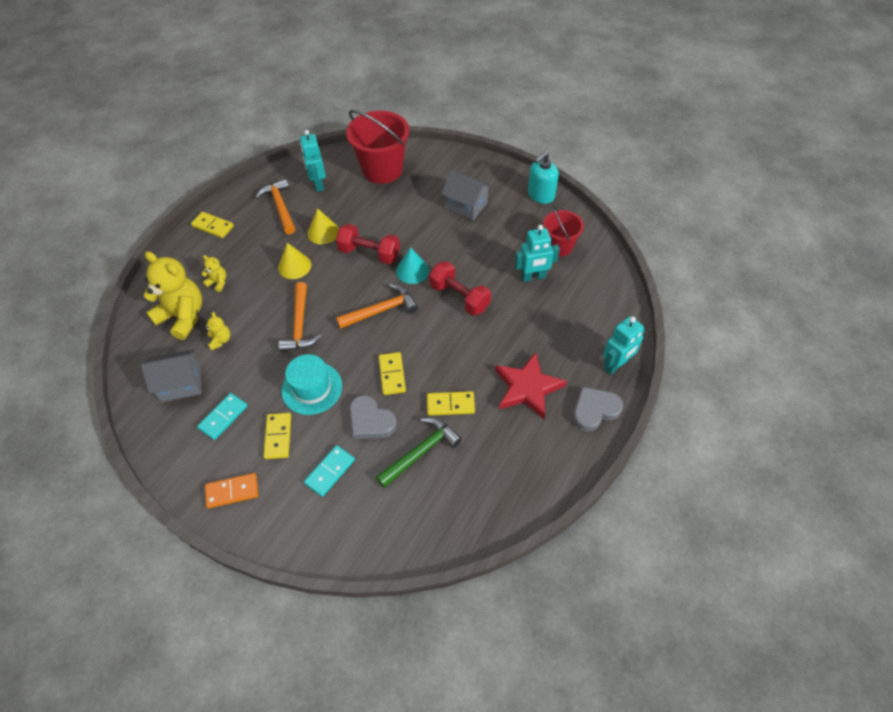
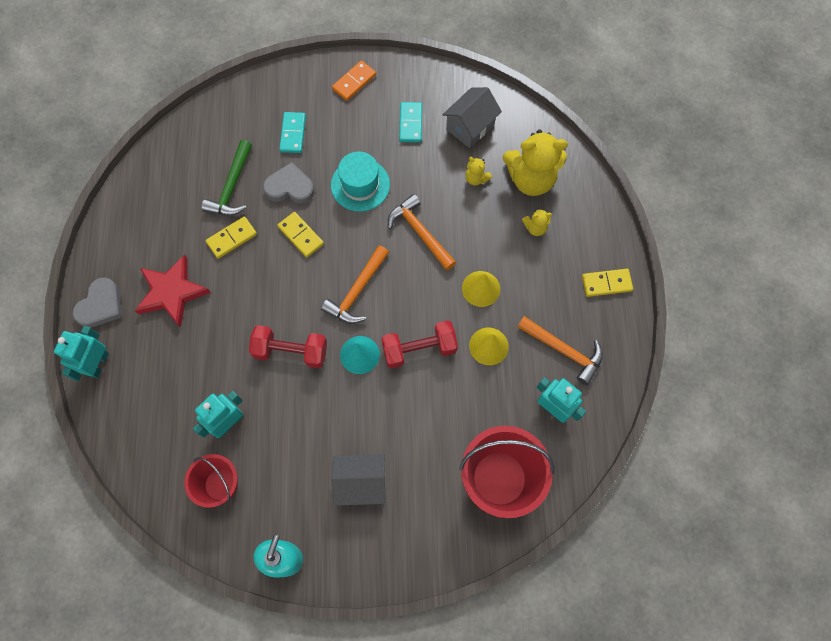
camera: 145 degrees right, 15 degrees up
yellow domino [263,413,291,459] -> none

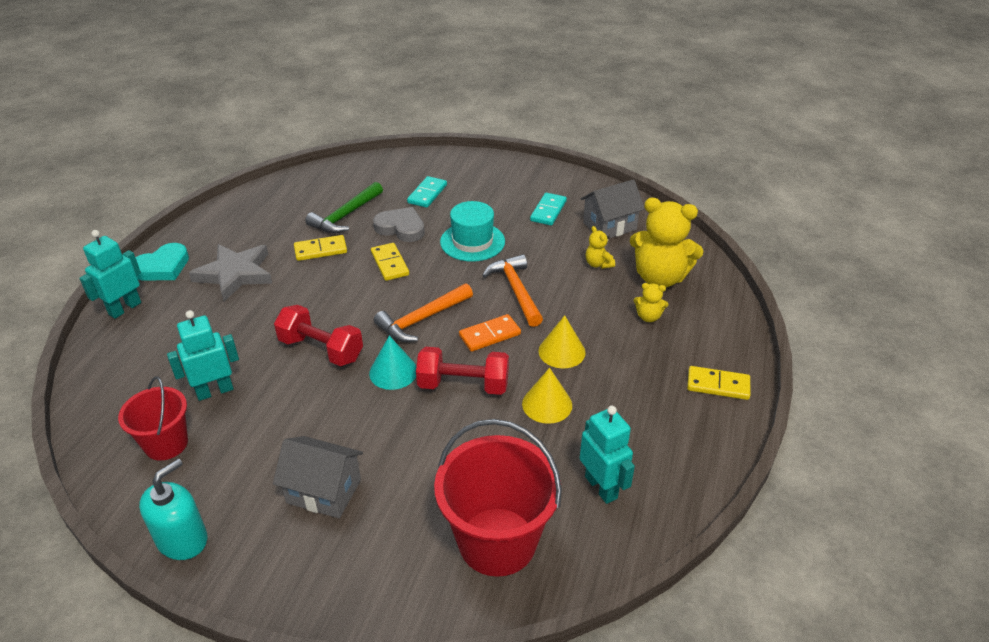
camera: 20 degrees right, 30 degrees down
grey heart [73,277,122,327] -> turquoise heart [135,243,189,280]
red star [135,255,211,328] -> grey star [189,244,273,301]
orange domino [332,61,376,101] -> orange domino moved to [459,314,521,352]
orange hammer [517,316,603,385] -> none

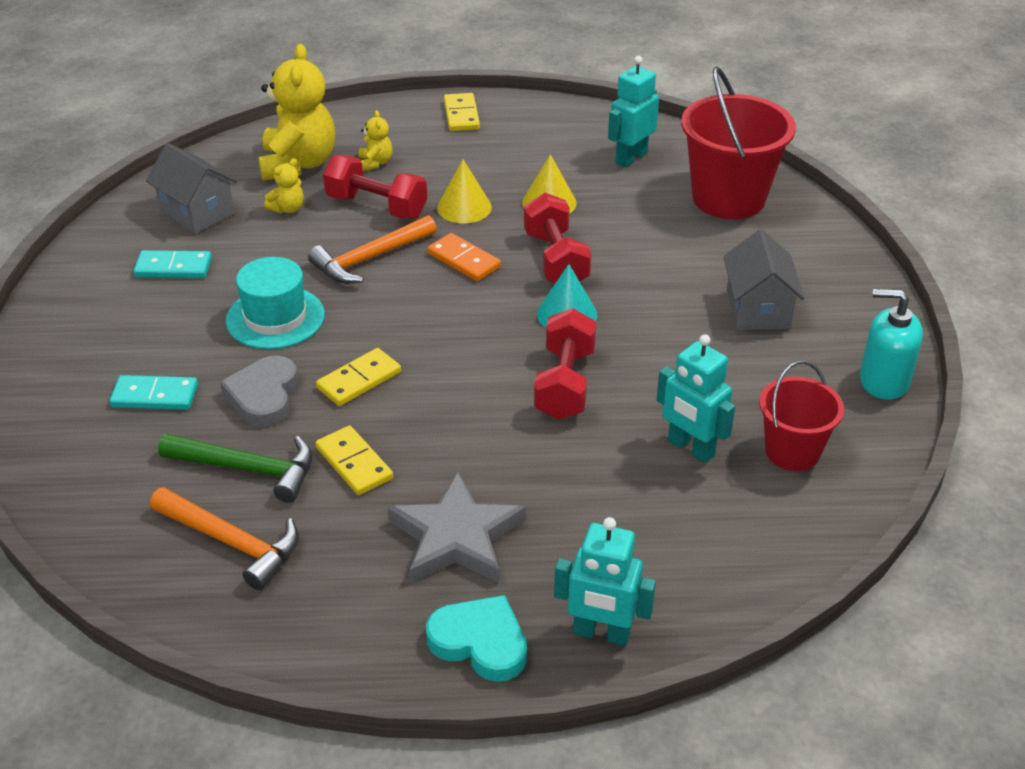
camera: 110 degrees left, 0 degrees up
orange hammer [374,283,473,342] -> orange hammer moved to [150,487,299,590]
none -> red dumbbell [323,155,427,219]

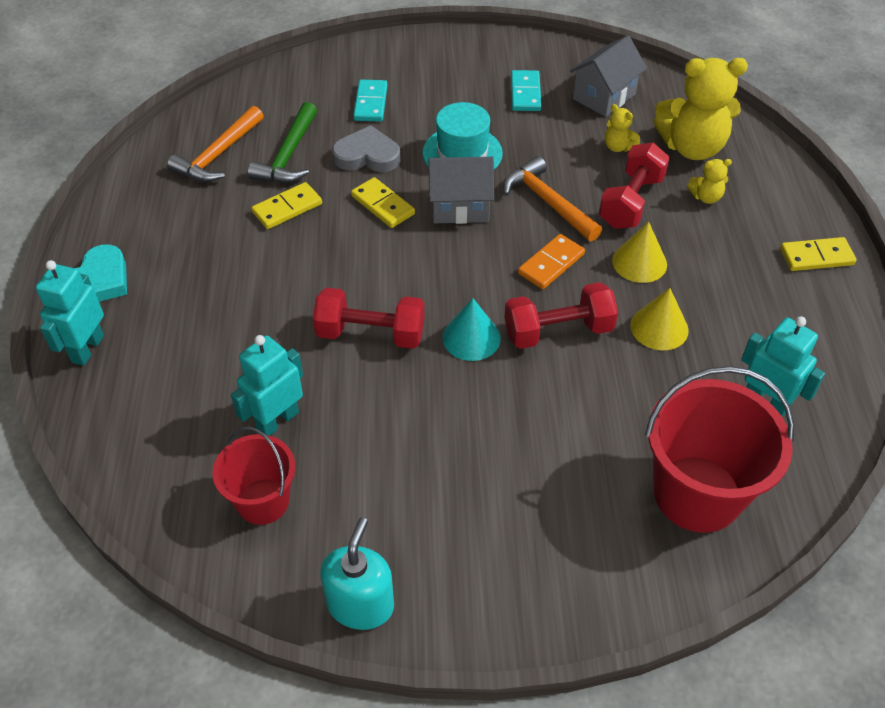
camera: 90 degrees right, 10 degrees up
grey star [387,472,526,583] -> none
grey house [723,230,804,330] -> grey house moved to [428,157,494,224]

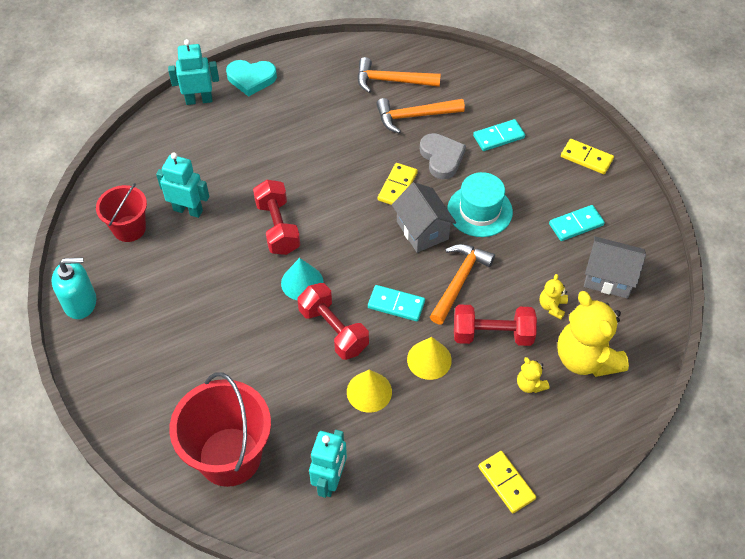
camera: 65 degrees right, 5 degrees up
green hammer [248,102,317,183] -> orange hammer [376,98,465,133]
yellow domino [251,182,322,229] -> yellow domino moved to [561,139,614,174]
orange domino [518,234,585,289] -> turquoise domino [368,285,425,321]

